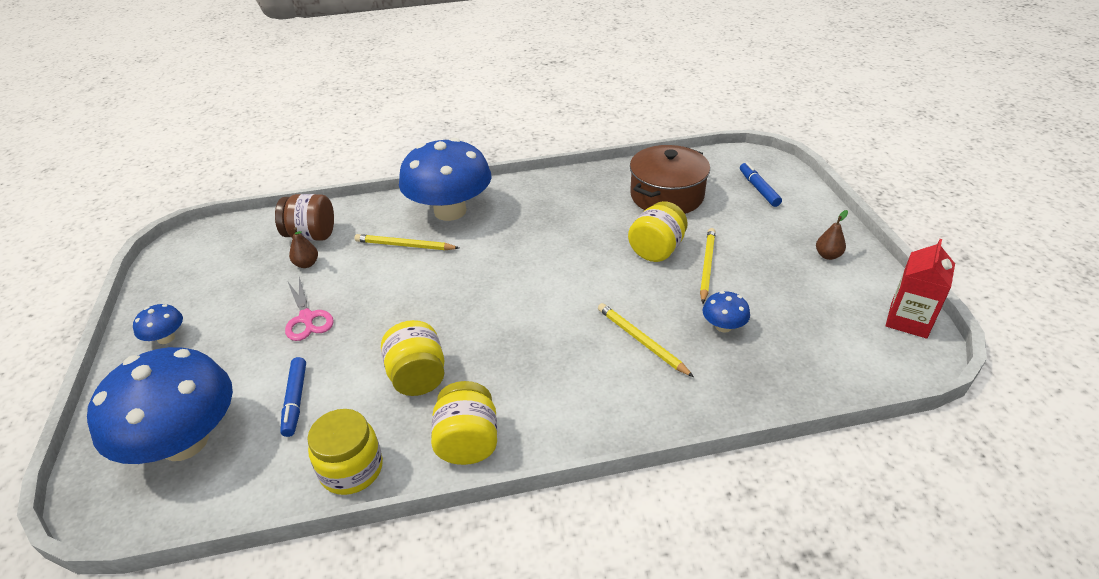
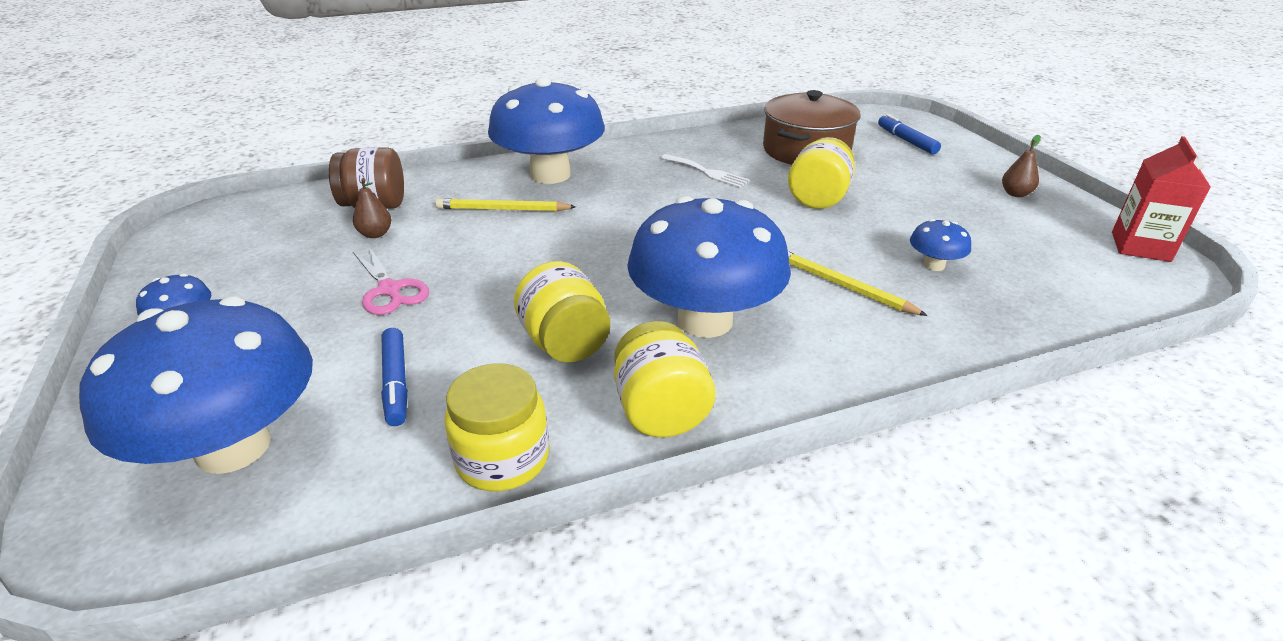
camera: 10 degrees left, 5 degrees down
yellow pencil [700,228,716,304] -> none
none -> blue mushroom [627,196,791,338]
none -> white fork [660,154,750,188]

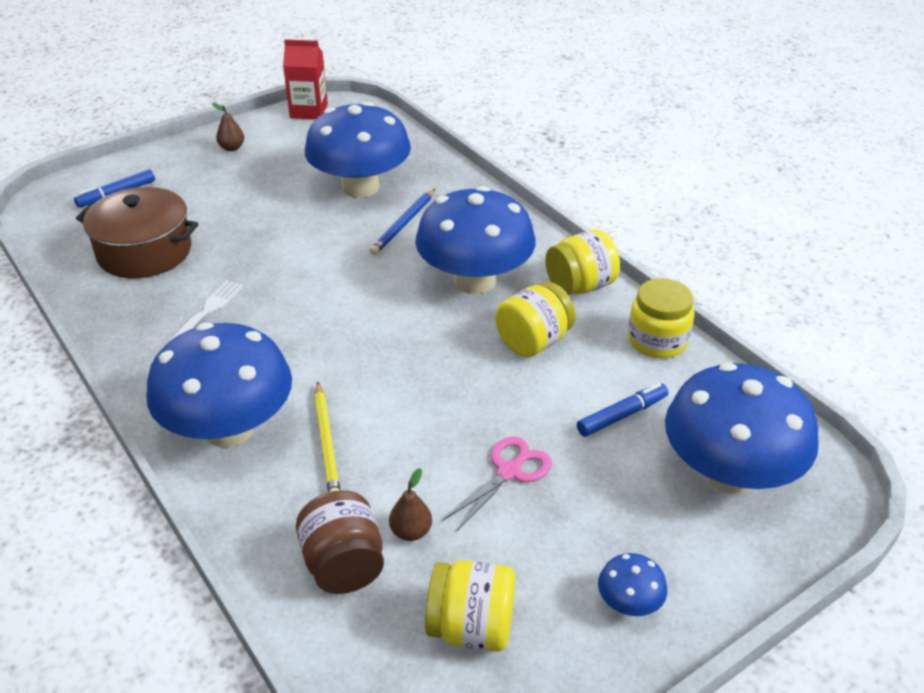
camera: 105 degrees left, 5 degrees up
yellow jar [788,137,855,209] -> yellow jar moved to [425,560,515,652]
yellow pencil [788,251,928,316] -> blue pencil [369,189,435,255]
blue mushroom [910,219,971,271] -> blue mushroom [305,102,411,198], size x2.40

